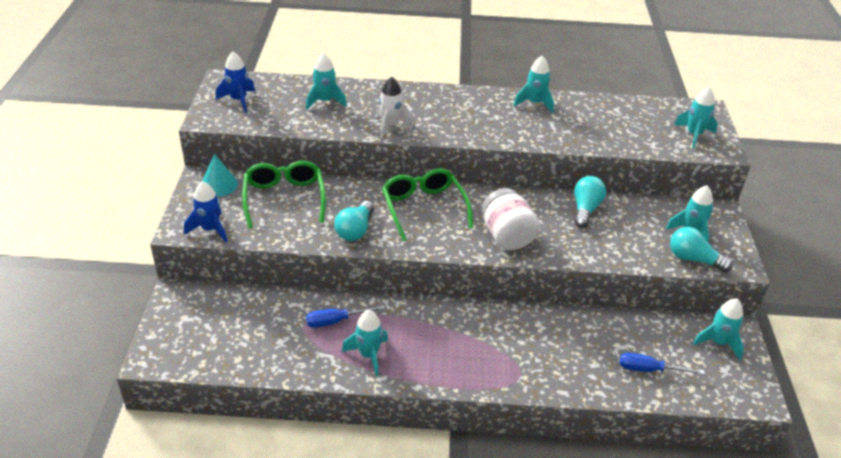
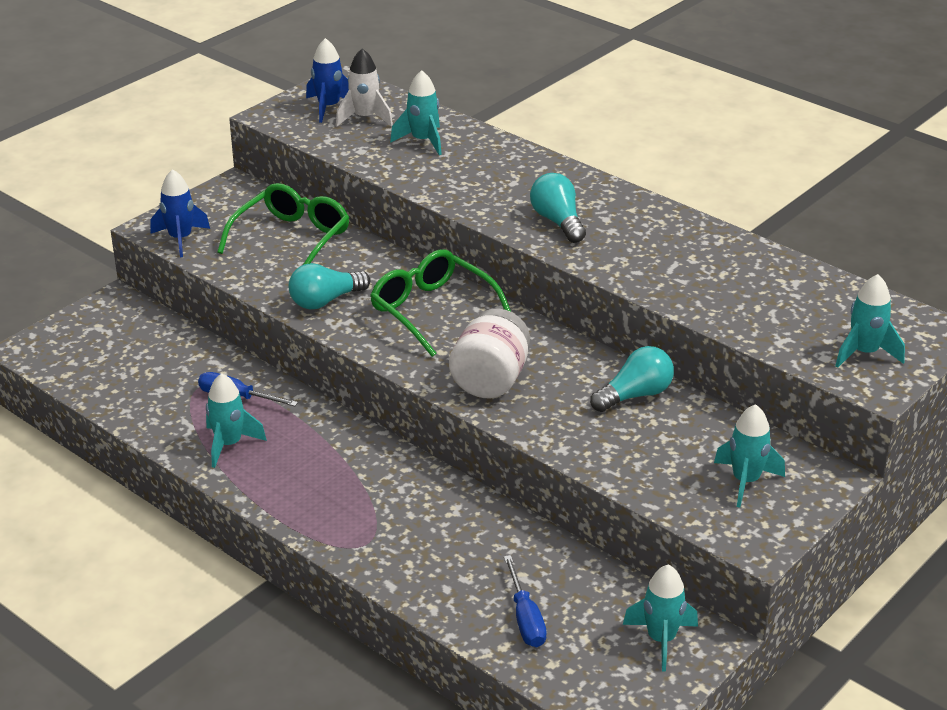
camera: 40 degrees right, 5 degrees down
turquoise cone [202,154,238,197] -> none
white rocket [376,77,414,139] -> white rocket moved to [336,49,393,127]
green glasses [382,168,473,242] -> green glasses turned 60 degrees counterclockwise [370,249,511,357]
turquoise rocket [513,56,554,113] -> none
blue screwdriver [620,353,705,375] -> blue screwdriver turned 150 degrees counterclockwise [504,555,547,647]
turquoise light bulb [670,227,733,272] -> turquoise light bulb moved to [530,173,586,243]

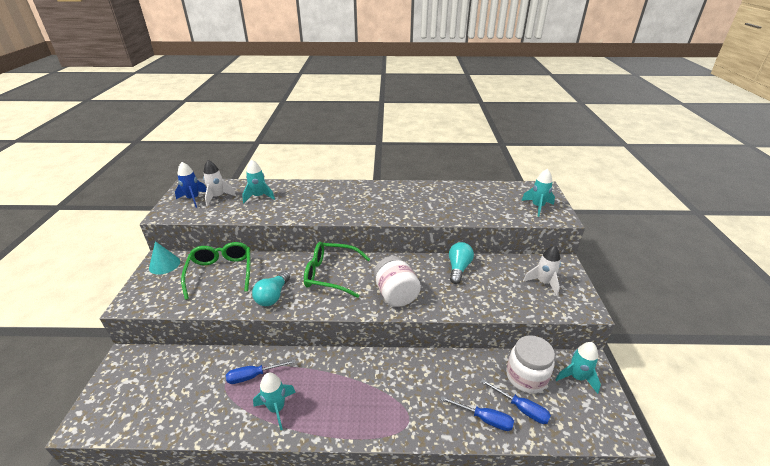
camera: 40 degrees left, 0 degrees up
blue rocket [151,169,210,257] -> none
turquoise light bulb [530,173,586,243] -> none
turquoise rocket [714,404,785,508] -> white rocket [523,245,561,296]
none -> turquoise cone [149,241,180,275]
none -> blue screwdriver [440,396,514,431]
none -> white jar [506,335,555,393]

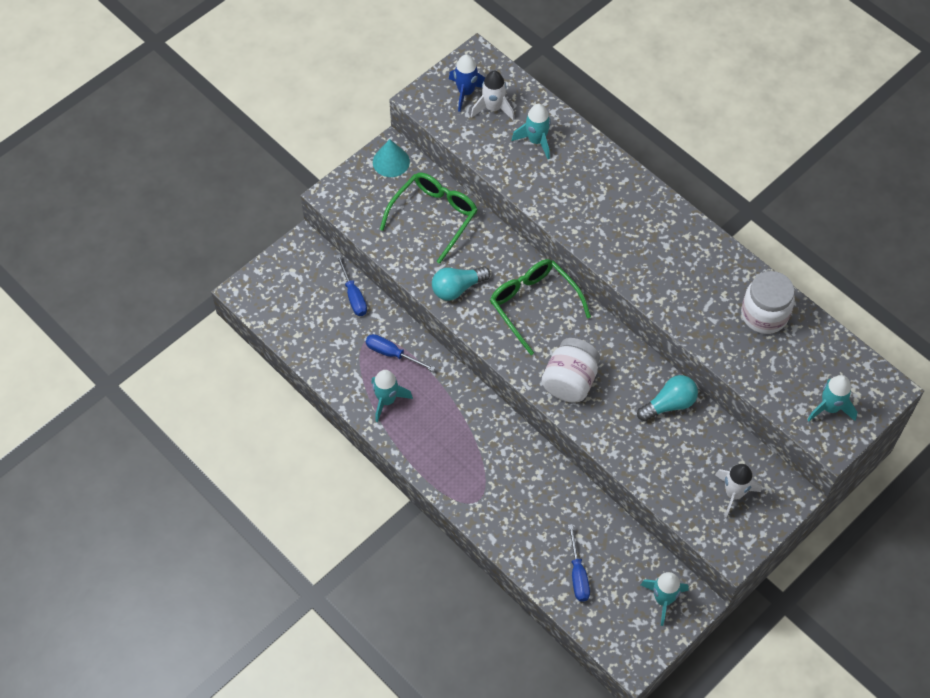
camera: 45 degrees right, 25 degrees up
blue screwdriver [440,396,514,431] -> blue screwdriver moved to [336,254,367,316]
white jar [506,335,555,393] -> white jar moved to [741,271,795,334]

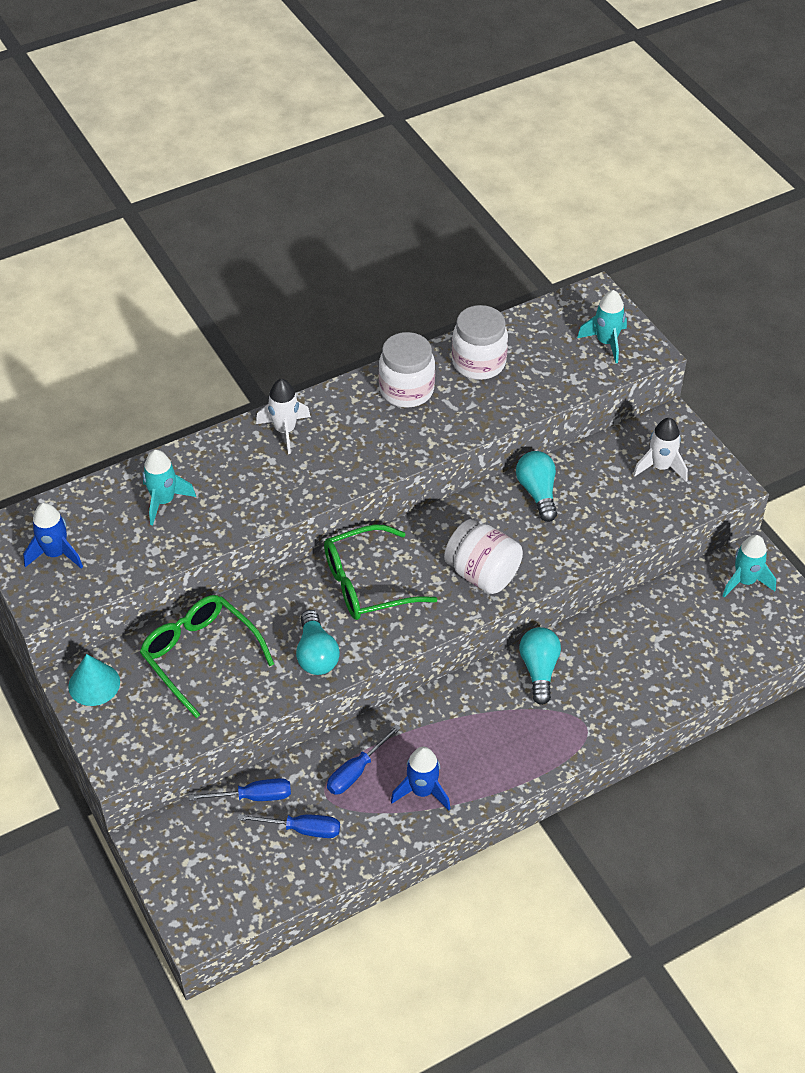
camera: 75 degrees left, 10 degrees down
turquoise rocket [371,370,413,422] -> blue rocket [391,747,450,811]
white rocket [471,71,515,121] -> white rocket moved to [256,379,311,454]
blue screwdriver [568,524,590,602] -> blue screwdriver moved to [237,814,340,838]
none -> white jar [379,332,435,408]
none -> turquoise light bulb [519,627,561,705]

